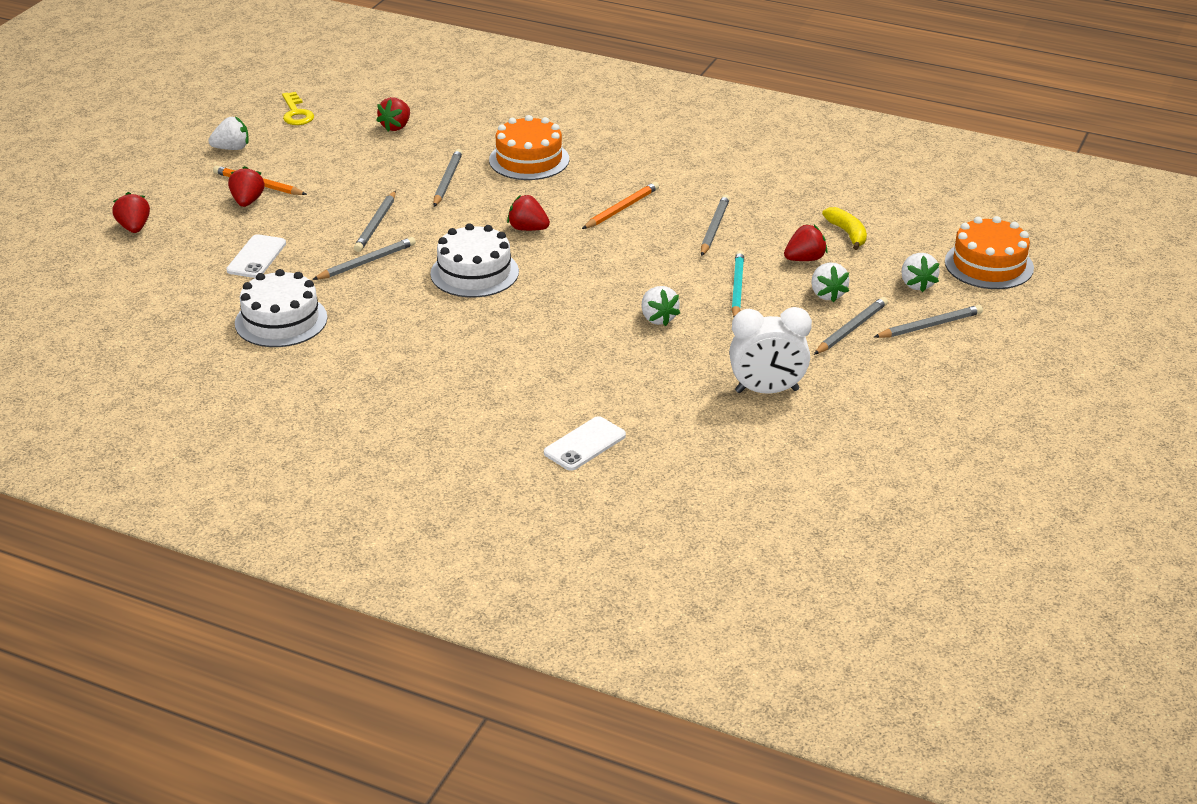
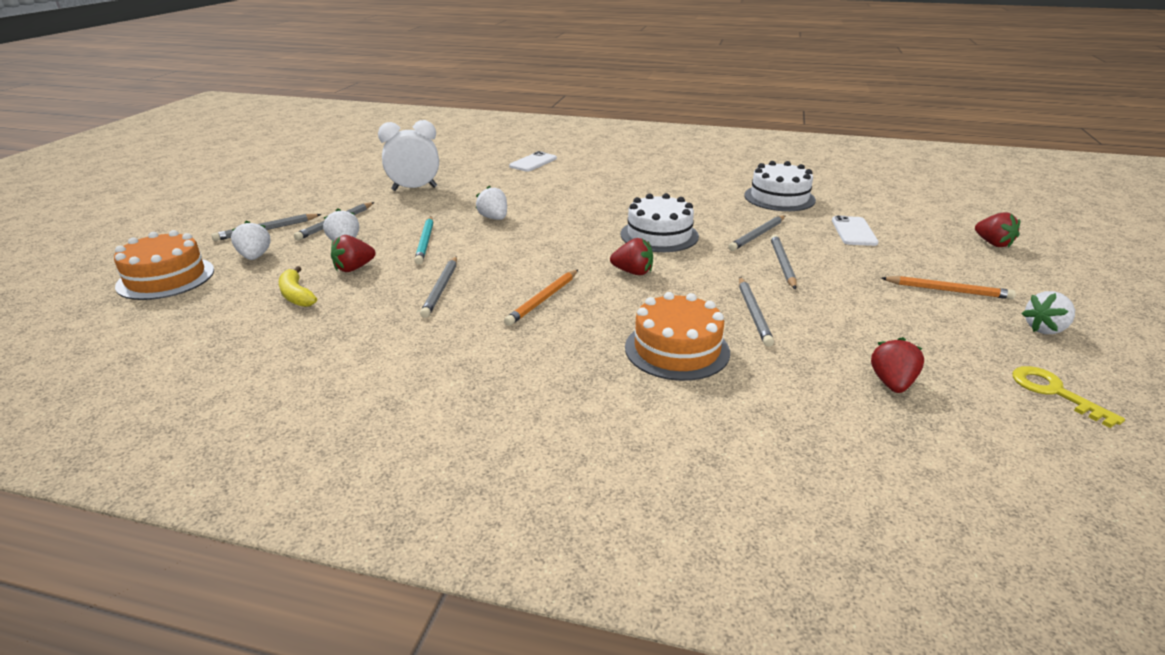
camera: 170 degrees right, 5 degrees down
red strawberry [228,166,264,207] -> none

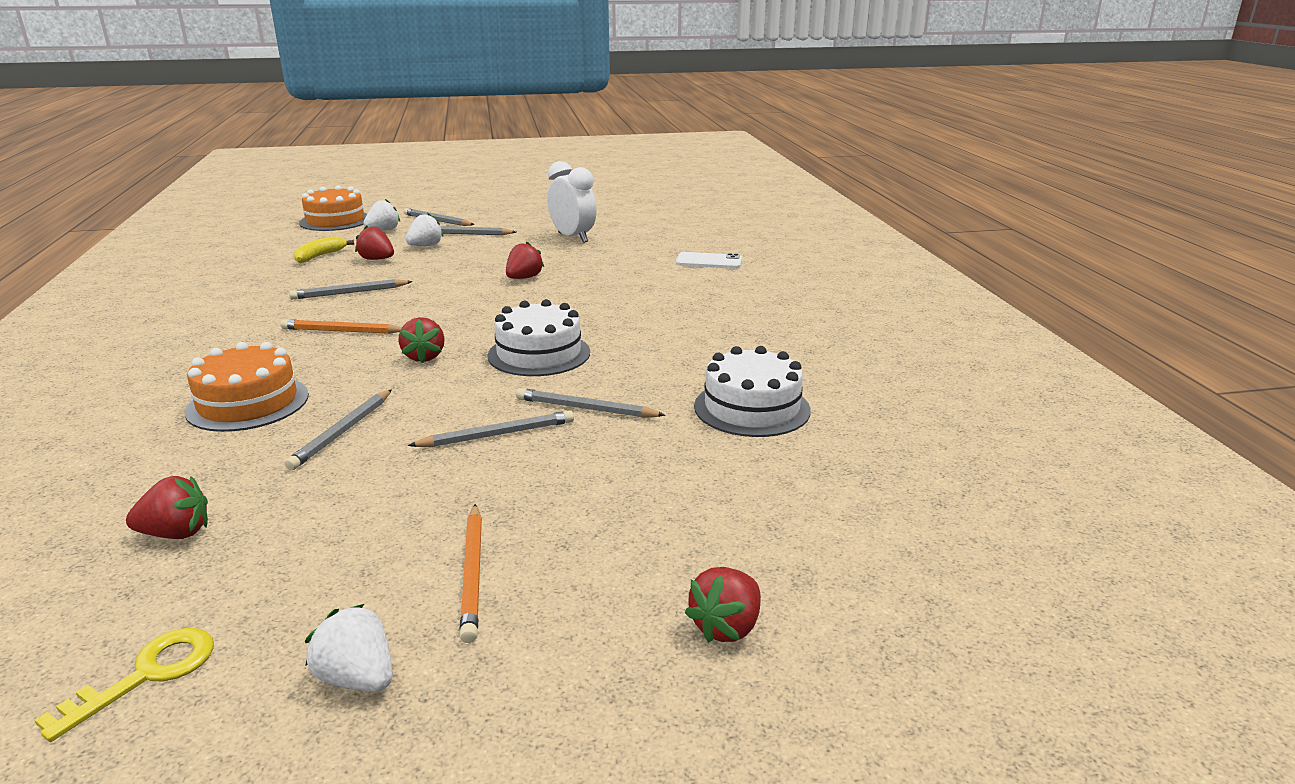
camera: 65 degrees right, 5 degrees down
turquoise pencil [414,216,433,265] -> none
white strawberry [476,186,507,220] -> red strawberry [506,241,544,279]
grey pencil [739,277,774,347] -> grey pencil turned 45 degrees counterclockwise [285,389,392,470]
white phone [832,216,879,246] -> none

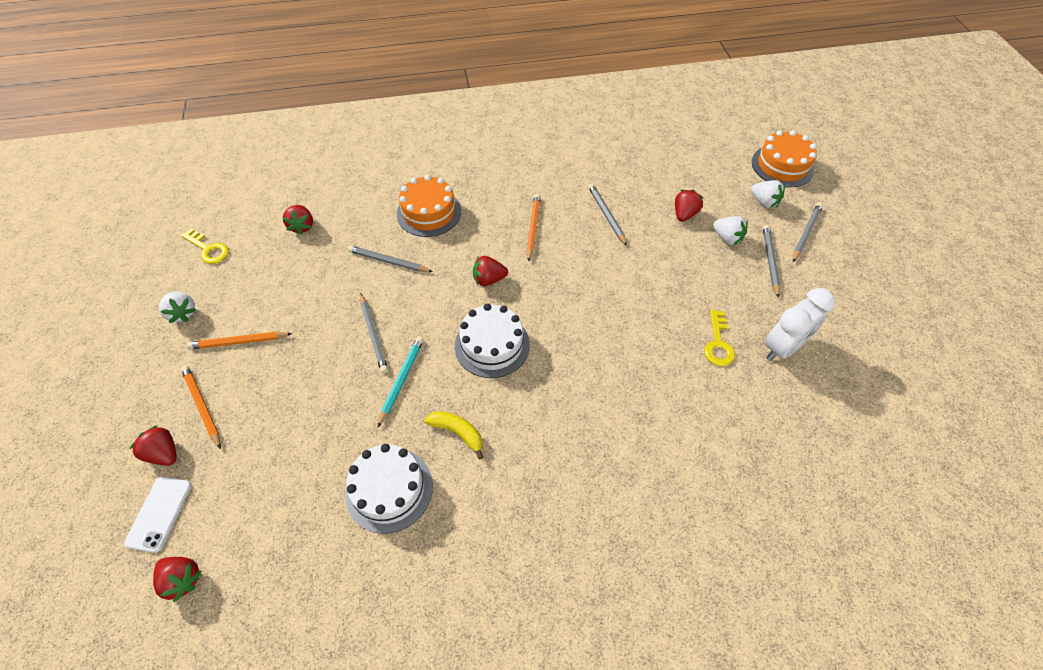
camera: 90 degrees right, 30 degrees up
yellow banana [294,236,354,263] -> yellow banana moved to [425,411,483,459]
white strawberry [305,604,393,692] -> white strawberry turned 105 degrees clockwise [159,291,196,323]
red strawberry [506,241,544,279] -> red strawberry moved to [153,557,202,602]
grey pencil [516,388,665,418] -> turquoise pencil [378,336,424,427]
white phone [676,252,742,269] -> white phone moved to [124,476,192,553]
none -> orange pencil [181,365,221,449]
none -> yellow key [704,310,735,366]

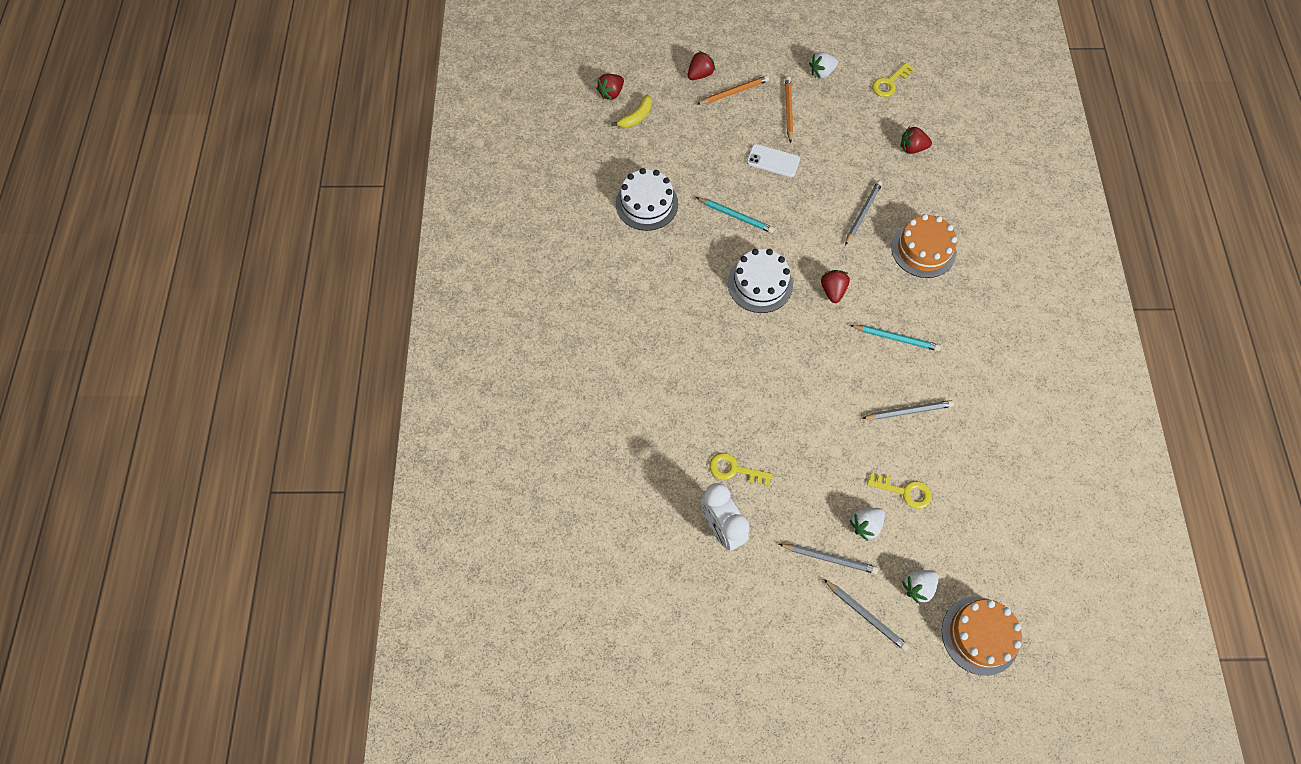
camera: 100 degrees right, 10 degrees up
white phone [124,476,192,553] -> white phone moved to [747,144,800,177]
grey pencil [360,294,388,374] -> none
yellow banana [425,411,483,459] -> yellow banana moved to [611,94,652,128]
orange pencil [527,194,541,262] -> turquoise pencil [850,325,941,351]
red strawberry [675,190,704,222] -> yellow key [867,473,931,509]

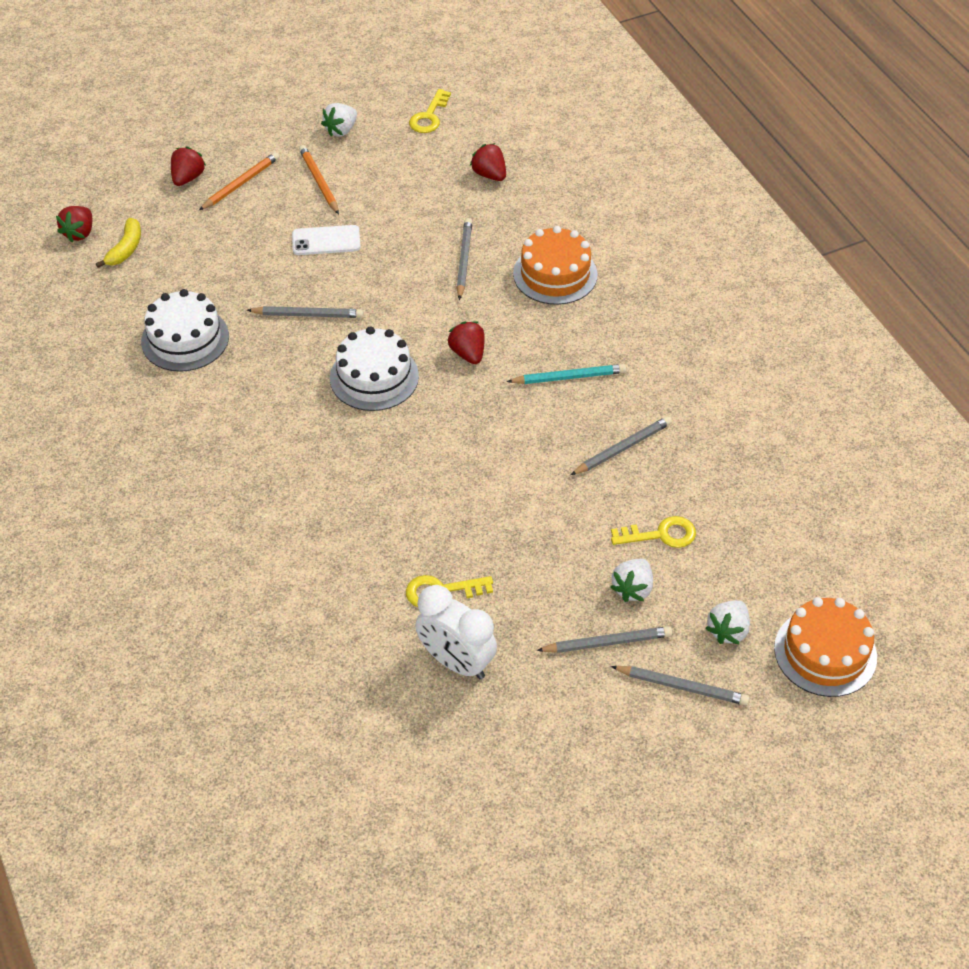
camera: 25 degrees left, 15 degrees down
turquoise pencil [696,197,774,233] -> grey pencil [247,306,364,318]
red strawberry [900,126,932,154] -> red strawberry turned 75 degrees clockwise [470,143,506,181]

